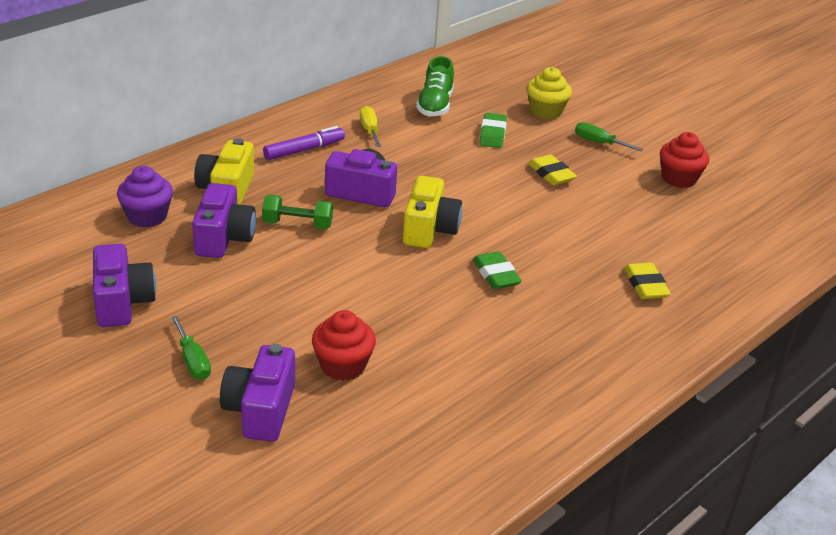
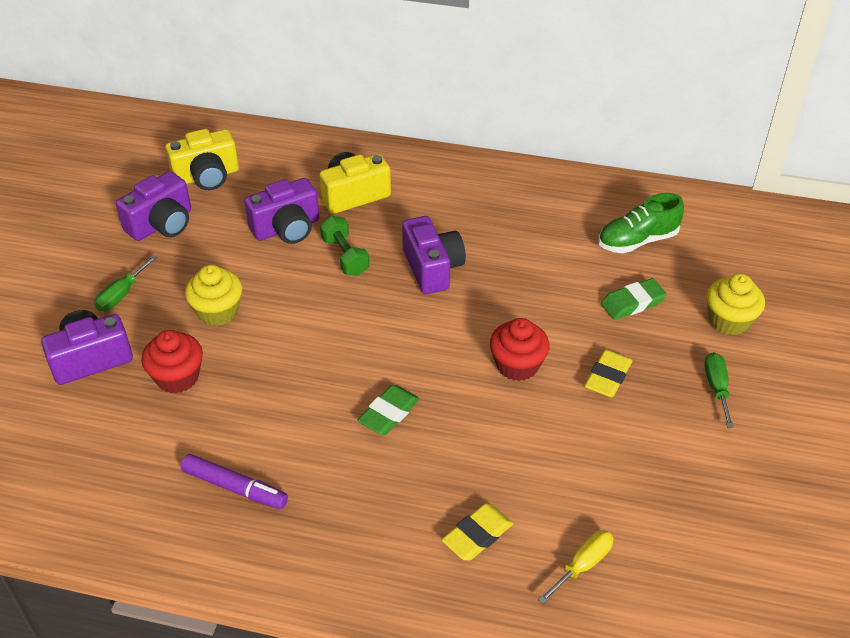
camera: 60 degrees right, 10 degrees up
purple cupcake [117,166,173,227] -> none
purple marker [263,126,345,160] -> purple marker moved to [181,454,288,509]
yellow screwdriver [360,106,381,147] -> yellow screwdriver moved to [538,530,614,604]
yellow camera [403,176,462,248] -> yellow camera moved to [165,129,239,190]
red cupcake [660,132,709,188] -> red cupcake moved to [490,318,550,381]
none -> yellow cupcake [185,265,242,326]

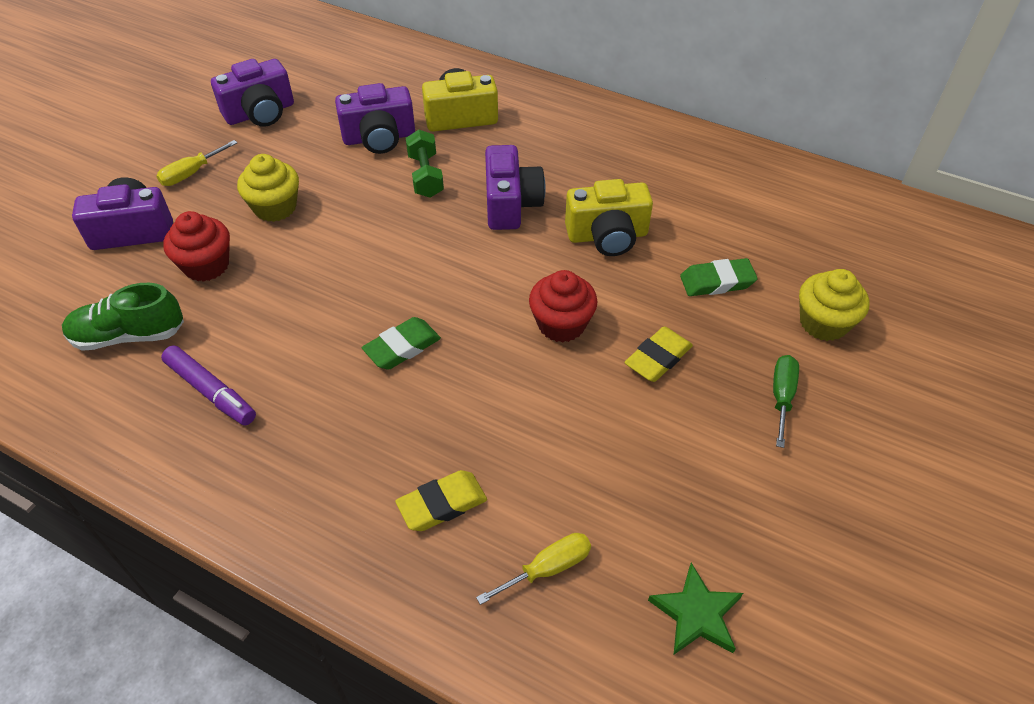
camera: 15 degrees right, 5 degrees up
green screwdriver [94,255,157,311] -> yellow screwdriver [156,140,237,186]
yellow camera [165,129,239,190] -> yellow camera moved to [565,179,653,256]
green shoe [598,193,684,253] -> green shoe moved to [62,283,184,351]
none -> green star [648,563,743,654]

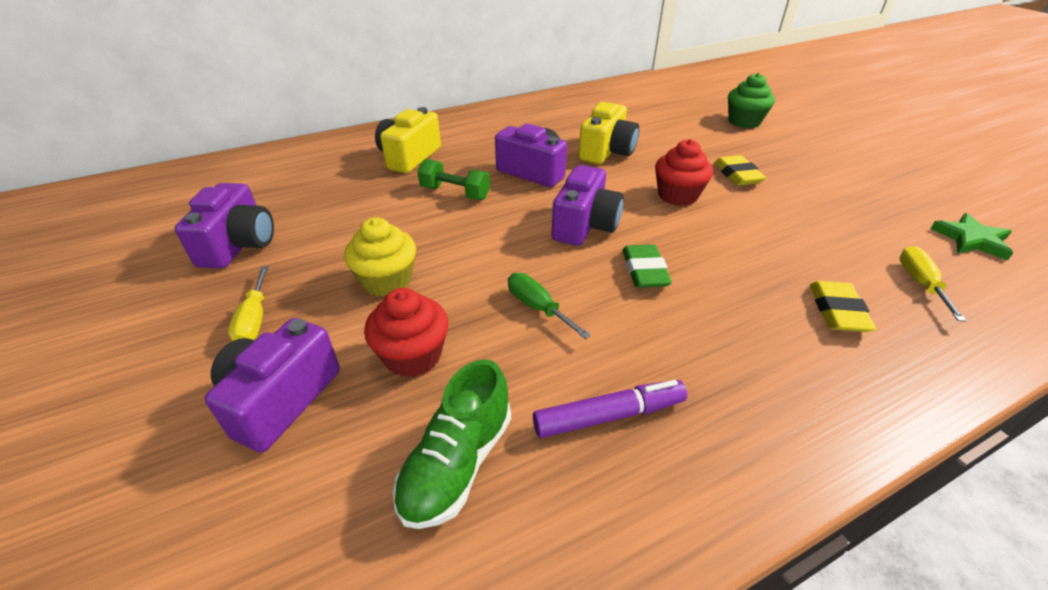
camera: 55 degrees left, 10 degrees down
purple camera [335,83,415,154] -> purple camera moved to [551,165,624,246]
green eraser [680,258,758,296] -> none
green screwdriver [773,355,799,448] -> green screwdriver moved to [508,273,591,339]
yellow cupcake [799,269,869,341] -> green cupcake [728,73,775,128]

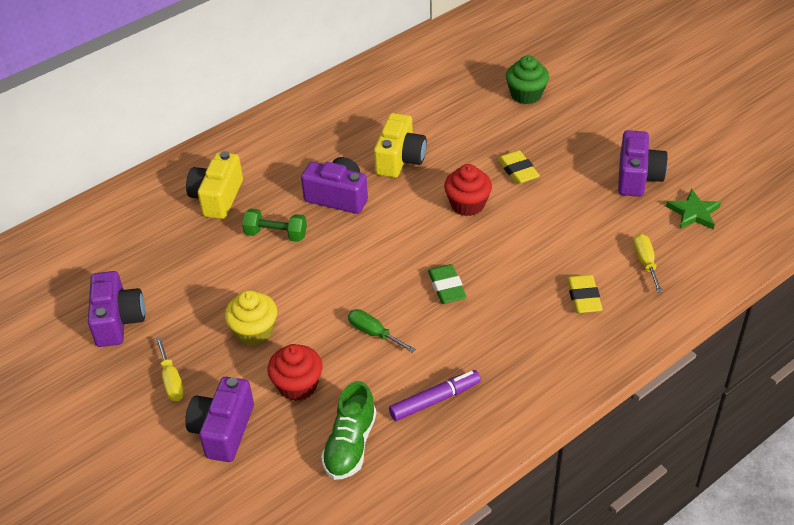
camera: 10 degrees left, 5 degrees up
purple camera [551,165,624,246] -> purple camera moved to [618,130,668,197]

